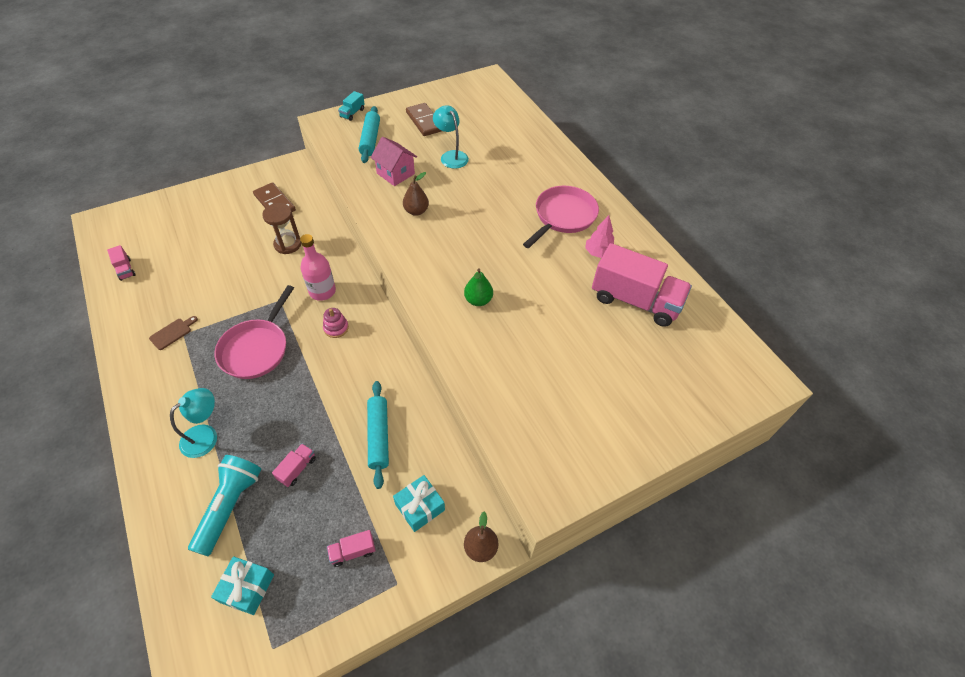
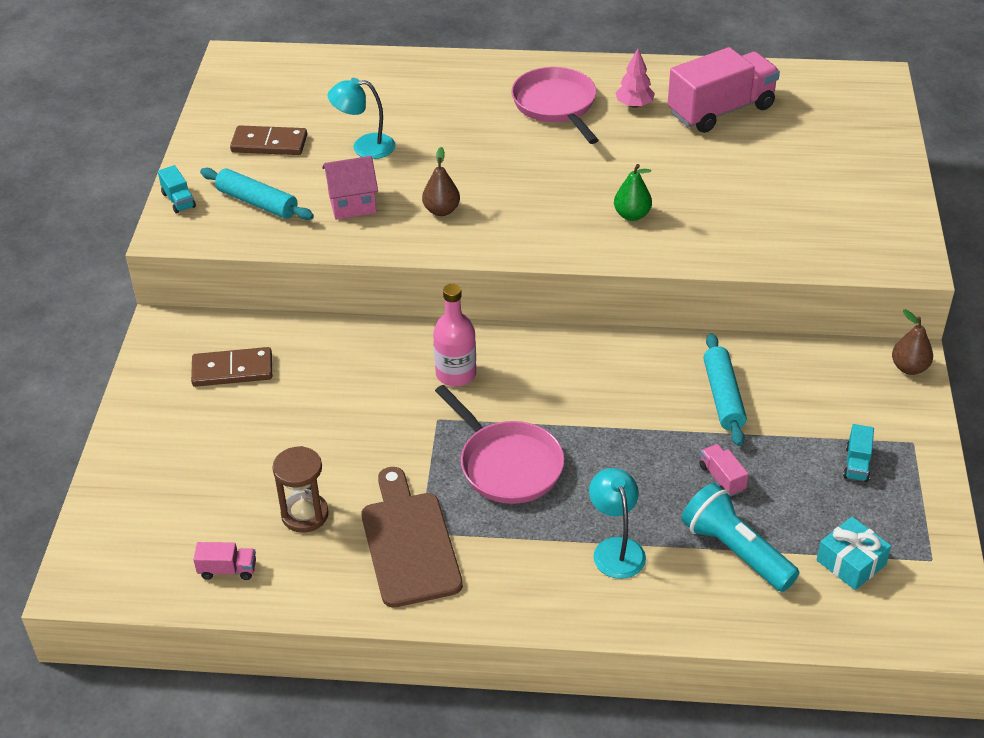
camera: 55 degrees left, 10 degrees down
brown cutting board [149,316,198,350] -> brown cutting board [362,467,463,608], size x2.29
brown hourglass [262,203,301,254] -> brown hourglass moved to [272,446,329,533]
pink stacking toy [323,308,349,338] -> none
pink truck [327,530,376,567] -> turquoise truck [843,424,874,482]
turquoise rolling pin [367,381,389,489] -> turquoise rolling pin turned 60 degrees clockwise [703,333,747,446]
turquoise gift [393,475,445,532] -> none

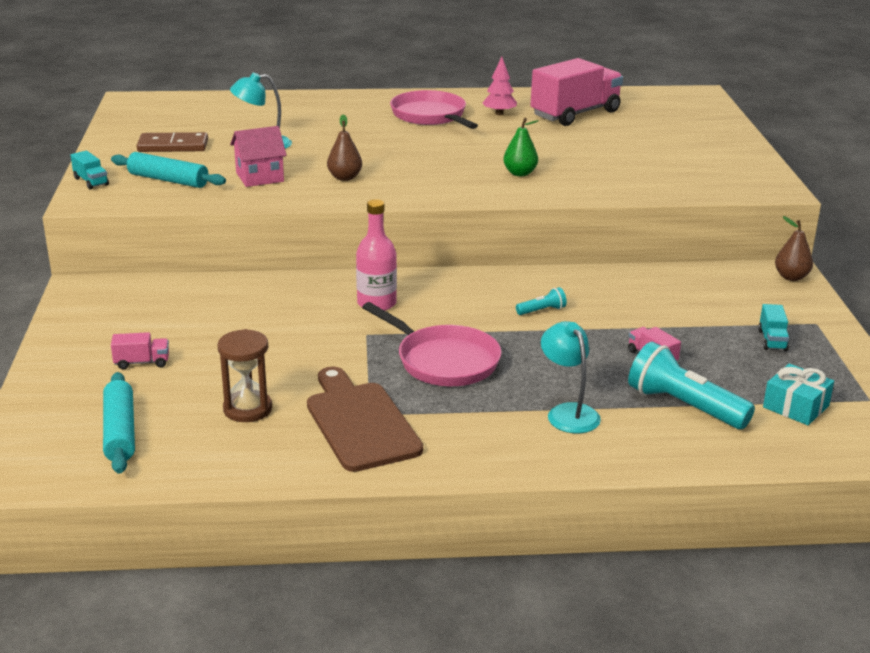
camera: 10 degrees left, 15 degrees down
brown domino [191,347,272,387] -> none
pink truck [193,542,256,580] -> pink truck moved to [111,332,169,369]
turquoise rolling pin [703,333,747,446] -> turquoise rolling pin moved to [103,372,135,474]
none -> turquoise flashlight [516,287,567,315]

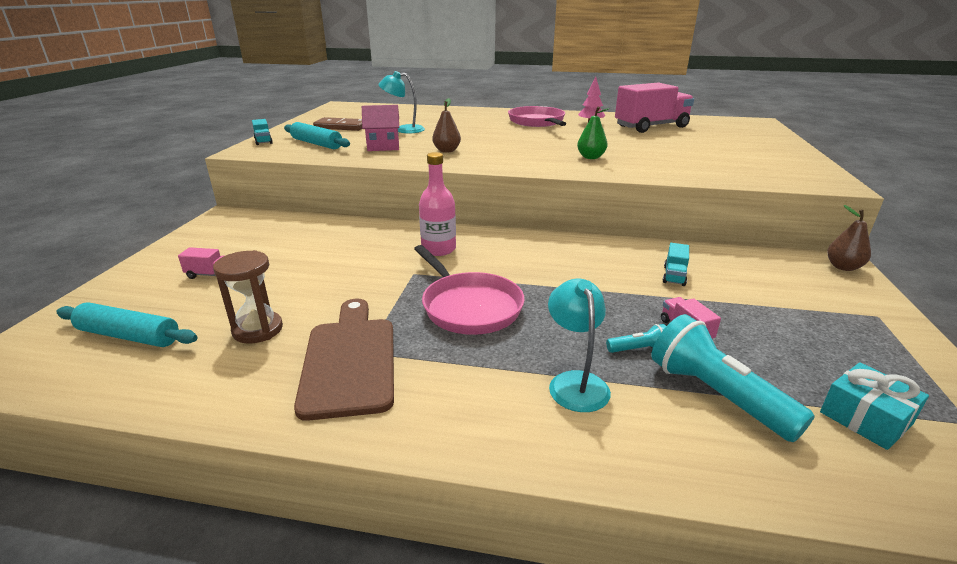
camera: 15 degrees right, 0 degrees up
turquoise rolling pin [103,372,135,474] -> turquoise rolling pin turned 75 degrees counterclockwise [56,302,198,347]
turquoise flashlight [516,287,567,315] -> turquoise flashlight moved to [606,324,666,353]
turquoise truck [758,304,789,351] -> turquoise truck moved to [663,243,689,286]

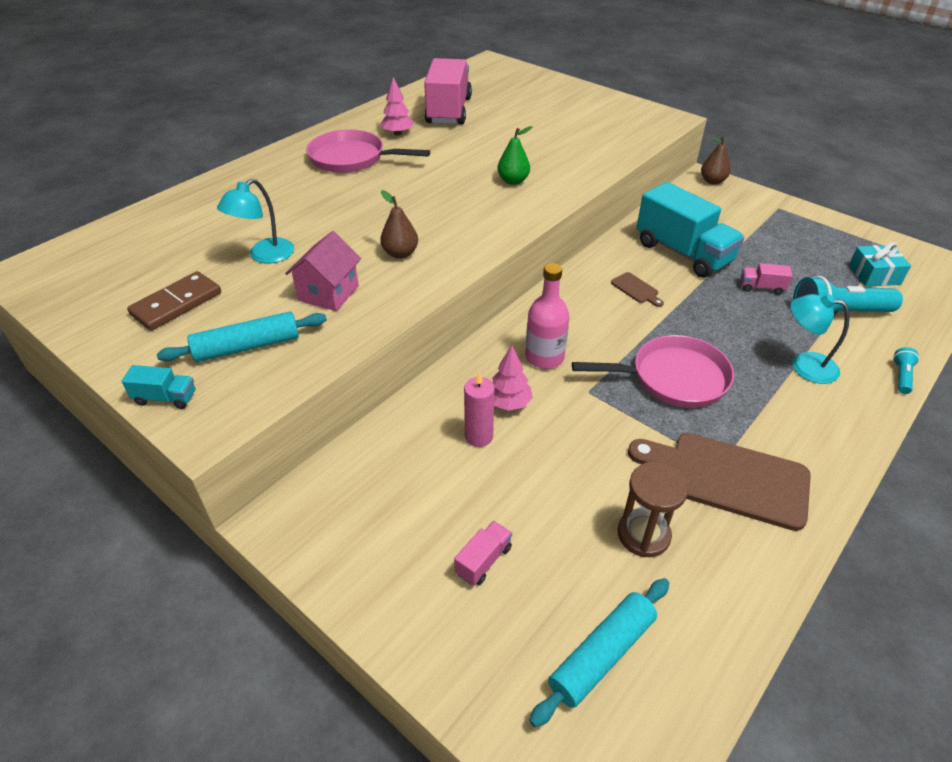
camera: 60 degrees left, 15 degrees up
turquoise flashlight [606,324,666,353] -> turquoise flashlight moved to [893,347,919,394]
turquoise truck [663,243,689,286] -> turquoise truck [637,182,744,278], size x2.37
none -> pink candle [464,372,495,447]
none -> pink tree [492,345,533,411]
none -> brown cutting board [611,272,664,307]

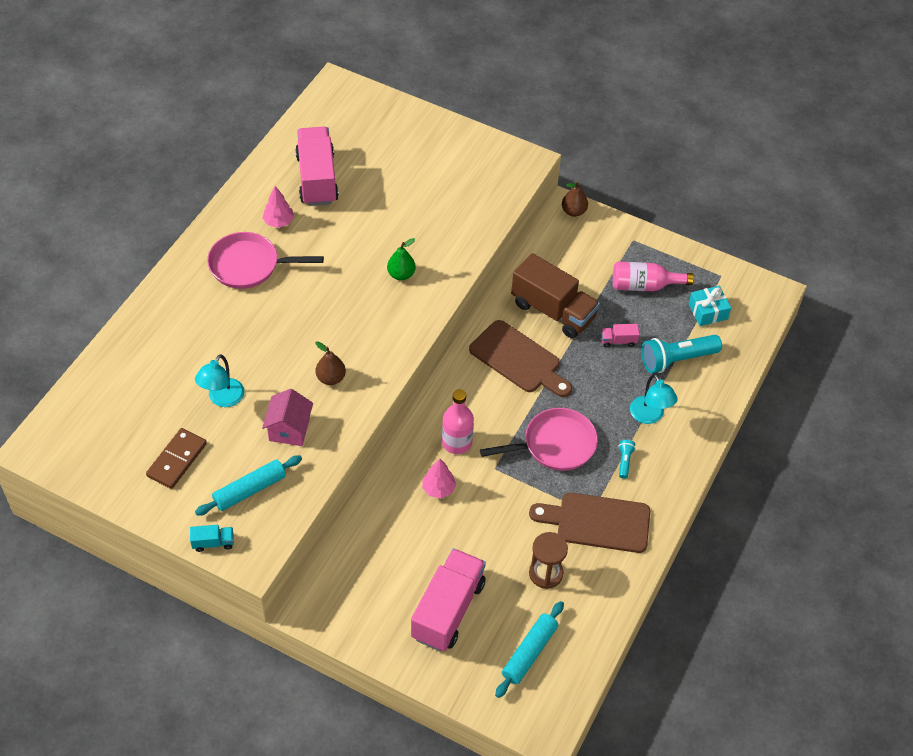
camera: 15 degrees left, 10 degrees up
pink truck [454,521,512,585] -> pink truck [411,548,486,651], size x2.37
pink candle [464,372,495,447] -> none
brown cutting board [611,272,664,307] -> brown cutting board [469,320,572,397], size x2.29
turquoise truck [637,182,744,278] -> brown truck [511,253,600,338]
turquoise lamp [790,294,850,384] -> turquoise lamp turned 120 degrees counterclockwise [630,374,678,424]
turquoise flashlight [893,347,919,394] -> turquoise flashlight moved to [618,440,636,479]
none -> pink bottle [613,262,694,291]

